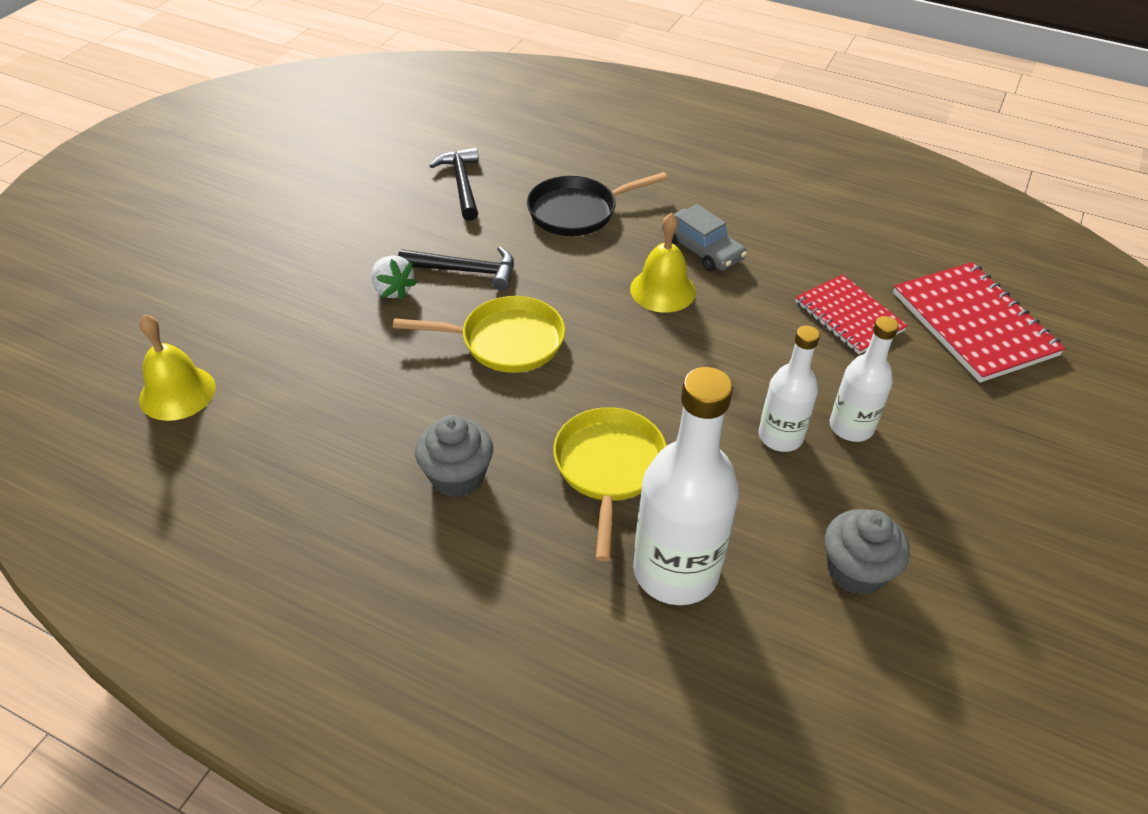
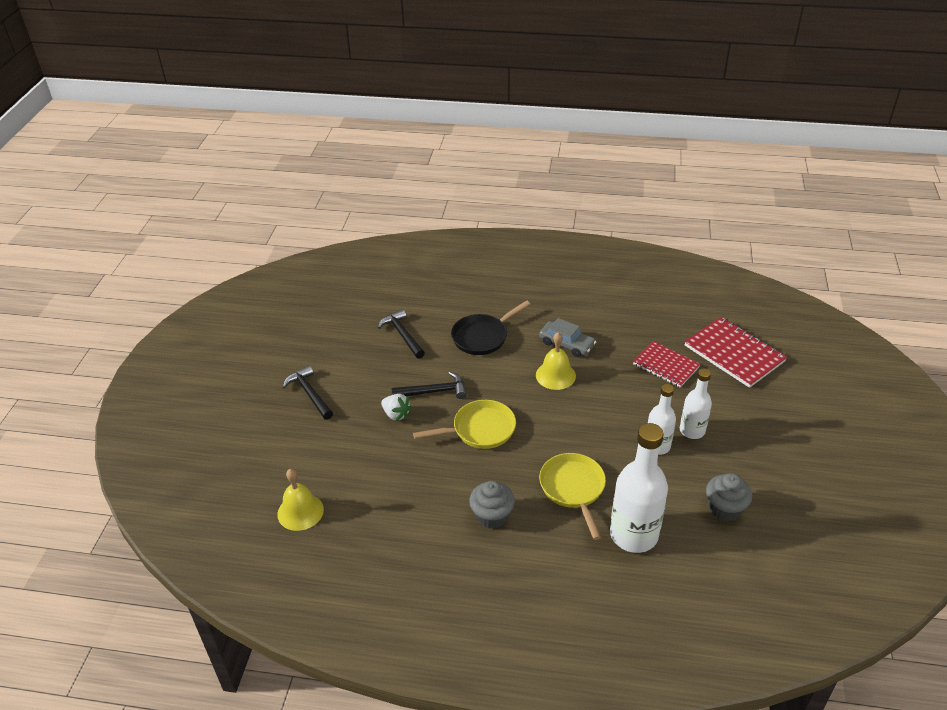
camera: 15 degrees left, 5 degrees down
none -> black hammer [283,365,333,420]

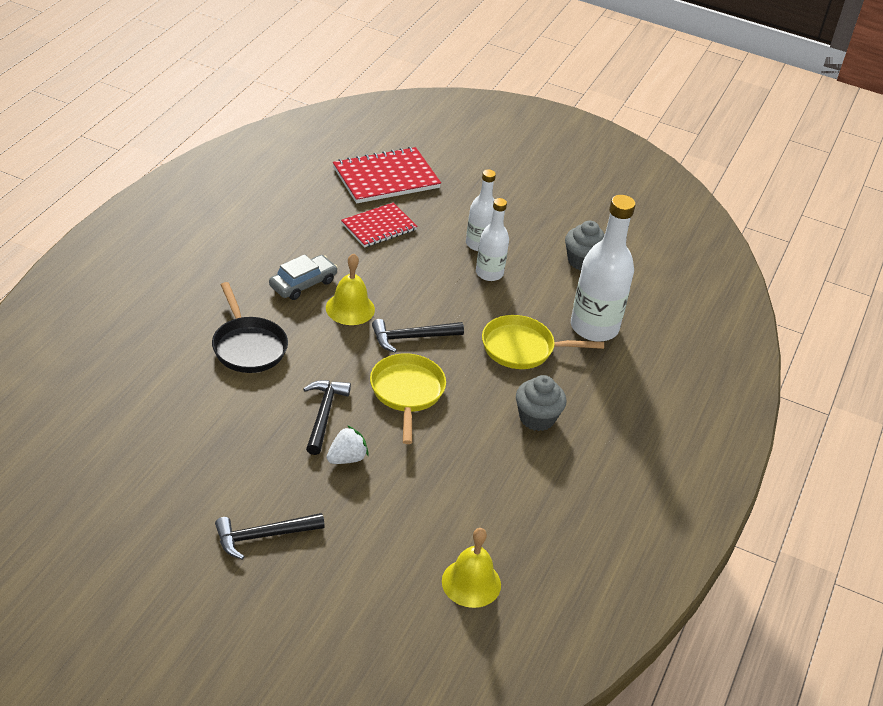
camera: 80 degrees left, 0 degrees up
black hammer [378,309,425,359] -> black hammer moved to [372,319,464,352]

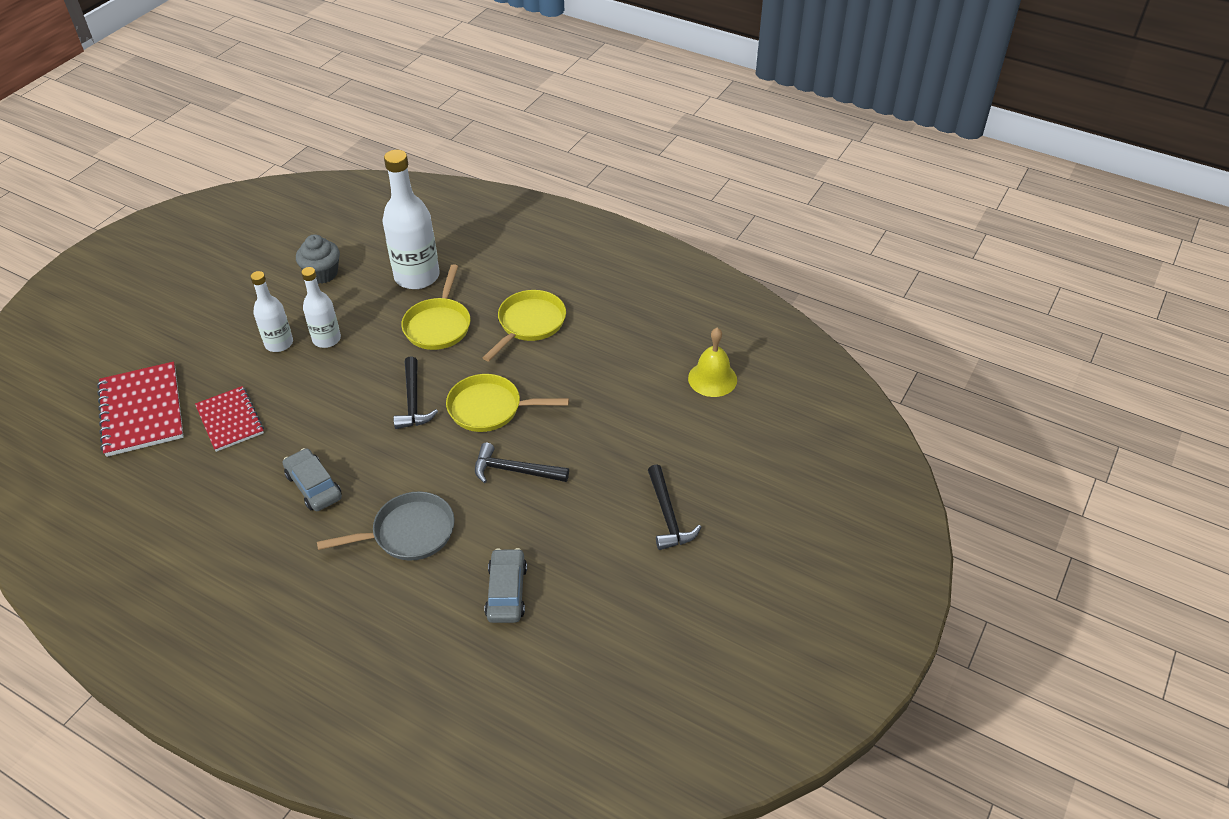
camera: 80 degrees left, 5 degrees up
black pan [212,282,288,373] -> grey pan [317,491,454,561]
yellow bell [326,253,375,325] -> none
white strawberry [327,425,369,464] -> none
grey cupcake [516,375,567,431] -> yellow pan [483,290,566,362]
none -> grey car [485,548,527,623]

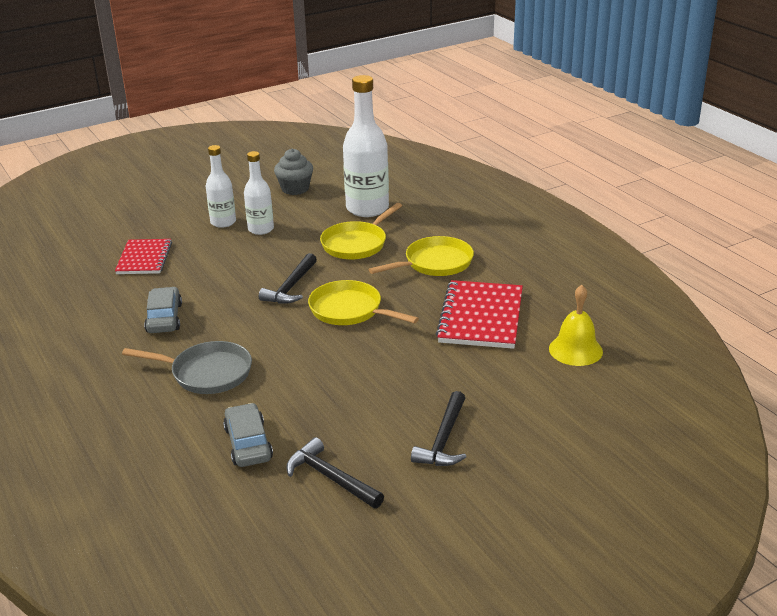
camera: 30 degrees right, 15 degrees down
red notebook [97,362,184,457] -> red notebook moved to [436,280,523,349]
black hammer [475,443,569,483] -> black hammer moved to [286,437,384,508]
grey car [485,548,527,623] -> grey car turned 45 degrees counterclockwise [223,403,273,467]

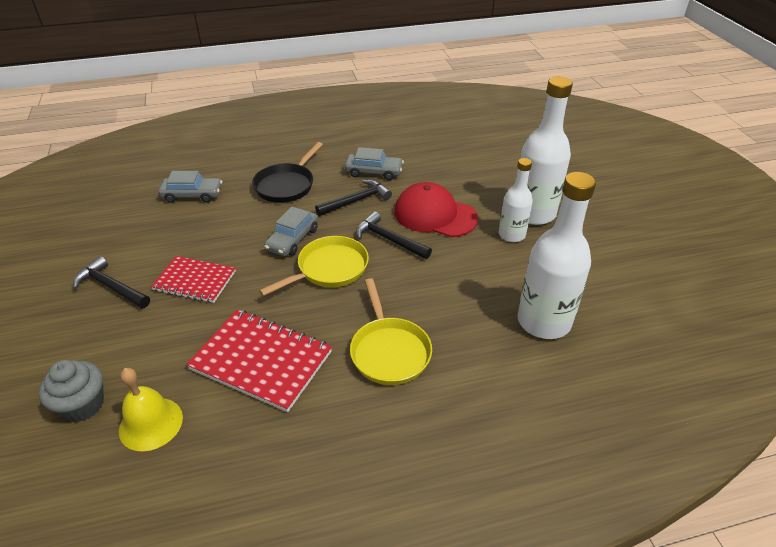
camera: 105 degrees right, 10 degrees up
red notebook [115,239,172,274] -> red notebook moved to [151,256,236,303]
grey pan [122,341,252,394] -> black pan [252,142,323,203]
white bottle [206,145,236,228] -> white bottle [520,76,573,225], size x1.70
grey cupcake [274,148,313,195] -> grey cupcake moved to [39,360,104,422]
black hammer [286,437,384,508] -> black hammer moved to [315,179,392,216]
yellow pan [320,203,402,259] -> none
none -> grey car [264,207,318,256]
none -> red cap [394,182,478,237]

